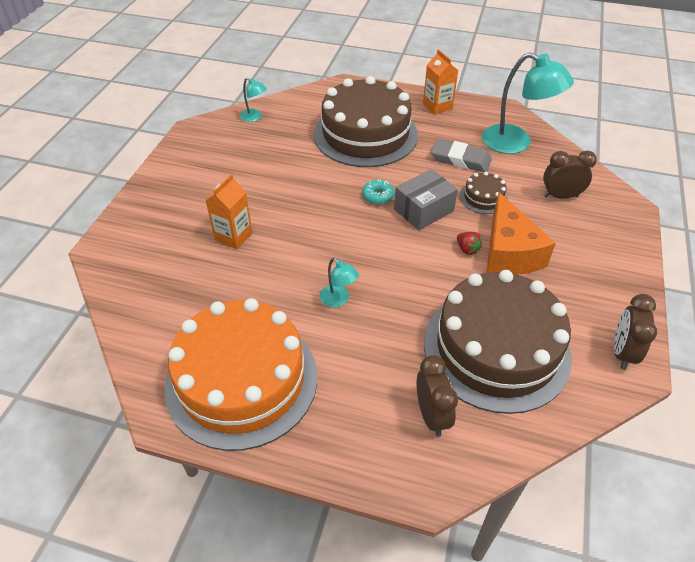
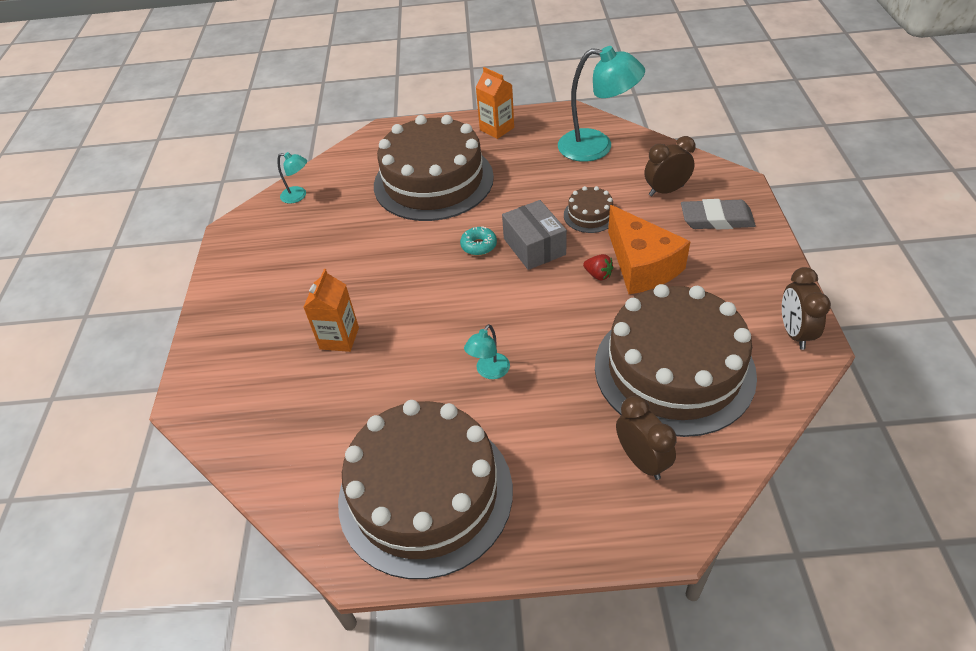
camera: 15 degrees left, 0 degrees up
orange cake [165,298,317,451] -> brown cake [338,400,513,579]
turquoise lamp [320,257,359,307] -> turquoise lamp turned 90 degrees clockwise [464,324,510,379]
grey box [394,169,458,230] -> grey box turned 60 degrees counterclockwise [502,200,567,270]
grey eraser [431,139,492,172] -> grey eraser moved to [681,199,756,230]

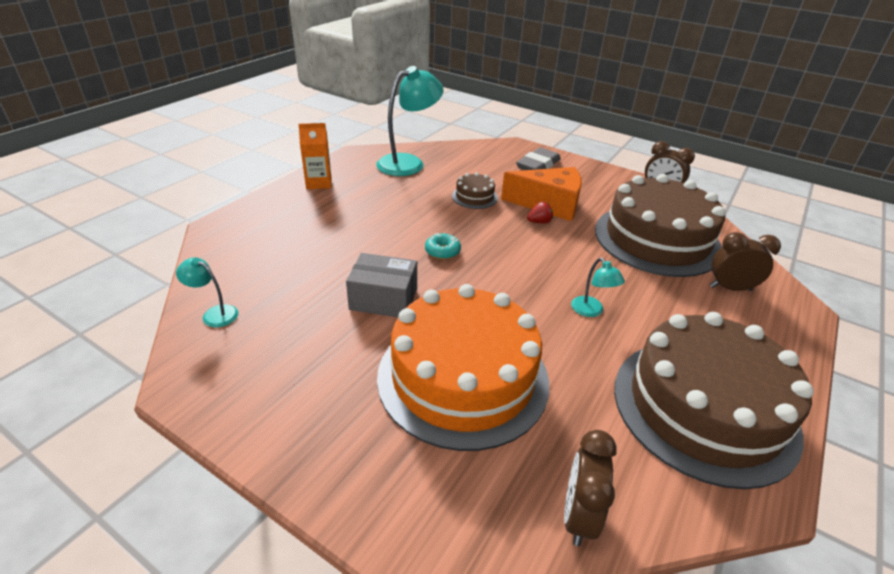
camera: 60 degrees left, 10 degrees down
turquoise lamp [277,152,307,204] -> turquoise lamp turned 120 degrees counterclockwise [176,258,238,327]
orange carton [303,269,359,352] -> orange cake [377,284,549,451]
brown cake [374,115,494,221] -> none
grey box [502,200,567,270] -> grey box moved to [346,253,417,317]
brown clock [645,136,695,196] -> brown clock moved to [564,430,617,546]

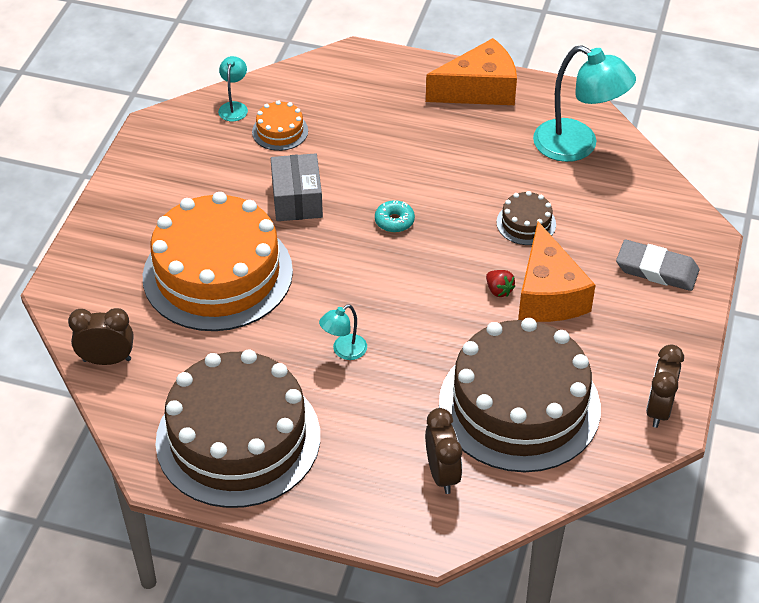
camera: 75 degrees right, 10 degrees up
orange carton [298,123,331,189] -> orange cheese [426,38,517,105]
none -> orange cake [252,100,308,151]

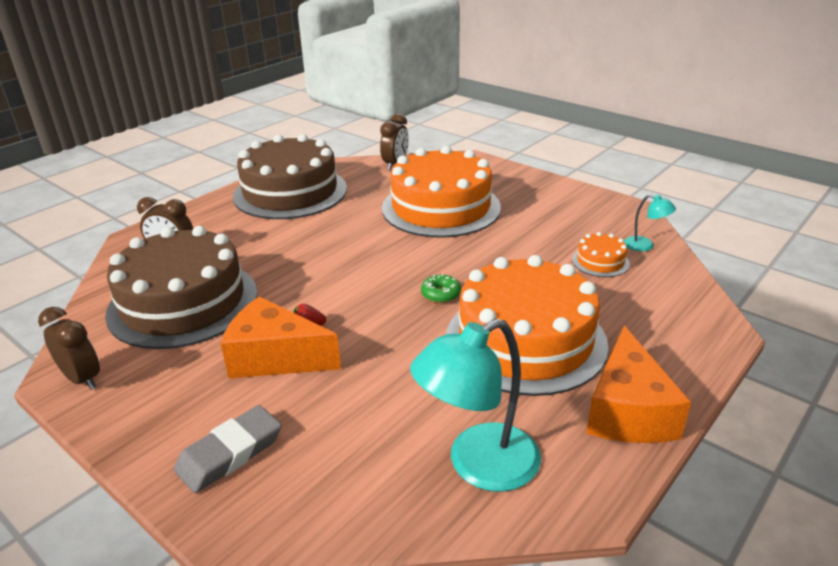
camera: 115 degrees right, 15 degrees down
grey box [271,153,323,221] -> none
turquoise lamp [319,304,367,360] -> none
turquoise donut [375,200,415,233] -> green donut [421,274,461,303]
brown cake [497,191,556,245] -> none
none -> orange cake [446,255,609,396]

